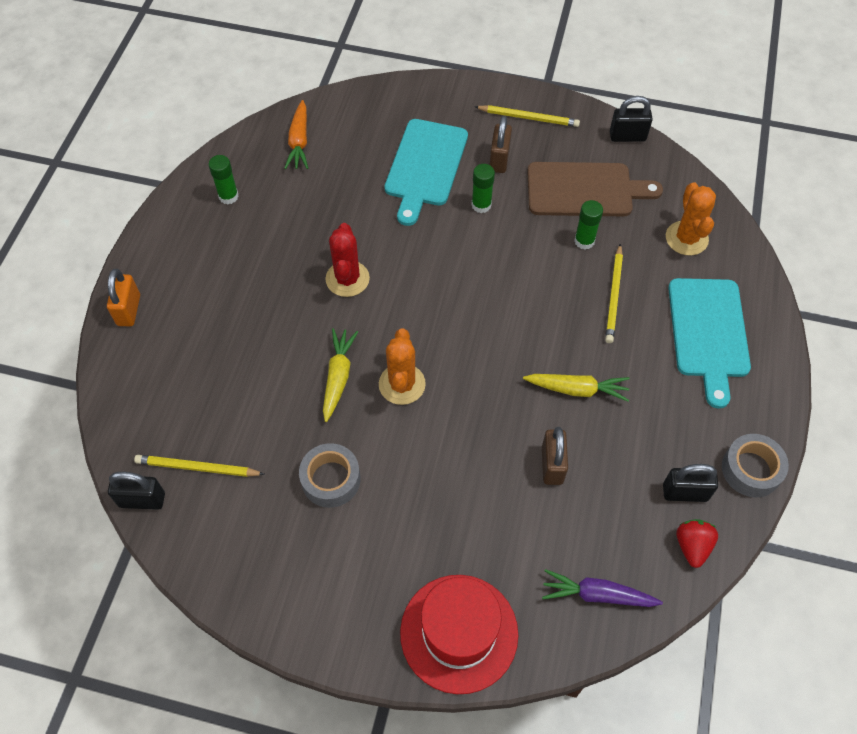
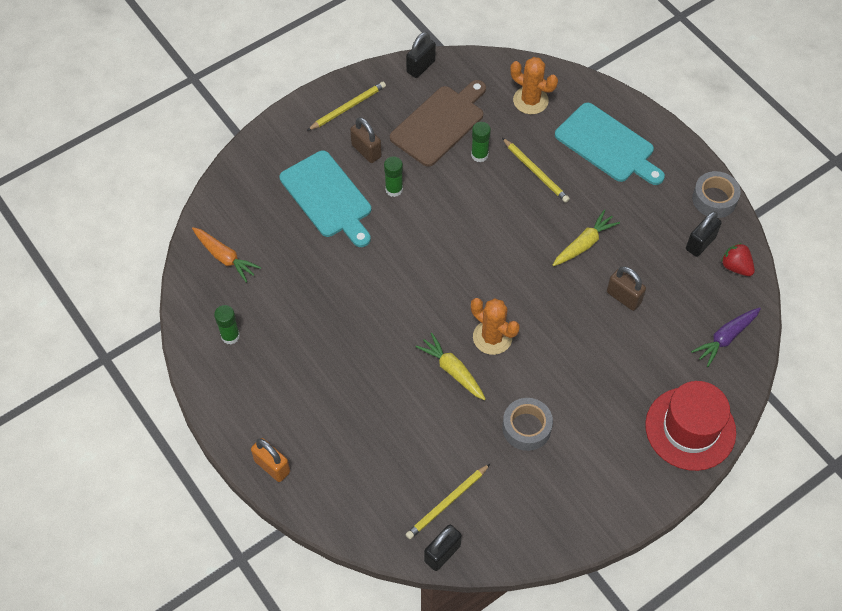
camera: 50 degrees left, 0 degrees up
red cactus [325,223,370,297] -> none

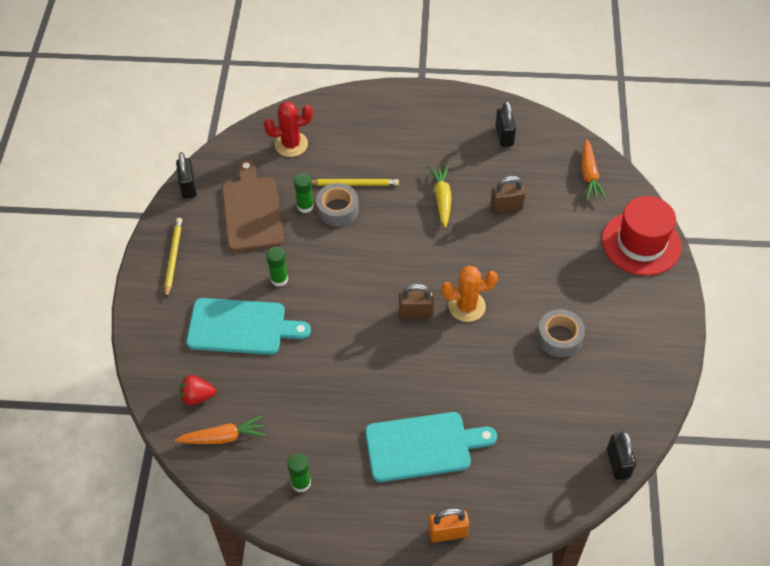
camera: 50 degrees left, 5 degrees down
brown padlock [350,117,382,163] -> brown padlock moved to [399,284,434,319]
yellow pencil [405,464,490,539] -> none
yellow carrot [415,333,486,400] -> none
orange cactus [510,57,558,114] -> red cactus [264,101,313,157]
turquoise cutting board [555,103,665,185] -> turquoise cutting board moved to [365,412,497,482]
purple carrot [691,307,761,367] -> orange carrot [582,139,606,200]
grey tape [692,171,741,218] -> grey tape moved to [316,183,359,226]
red strawberry [721,243,755,276] -> red strawberry moved to [179,375,216,405]

